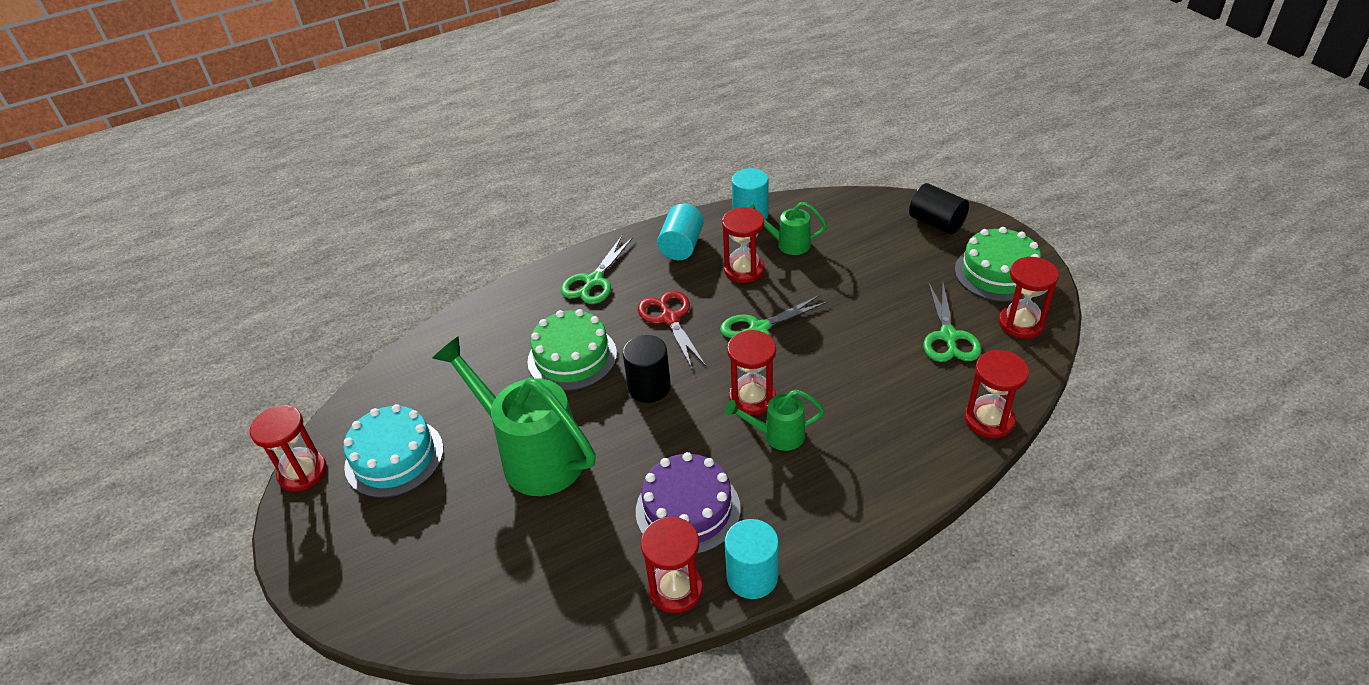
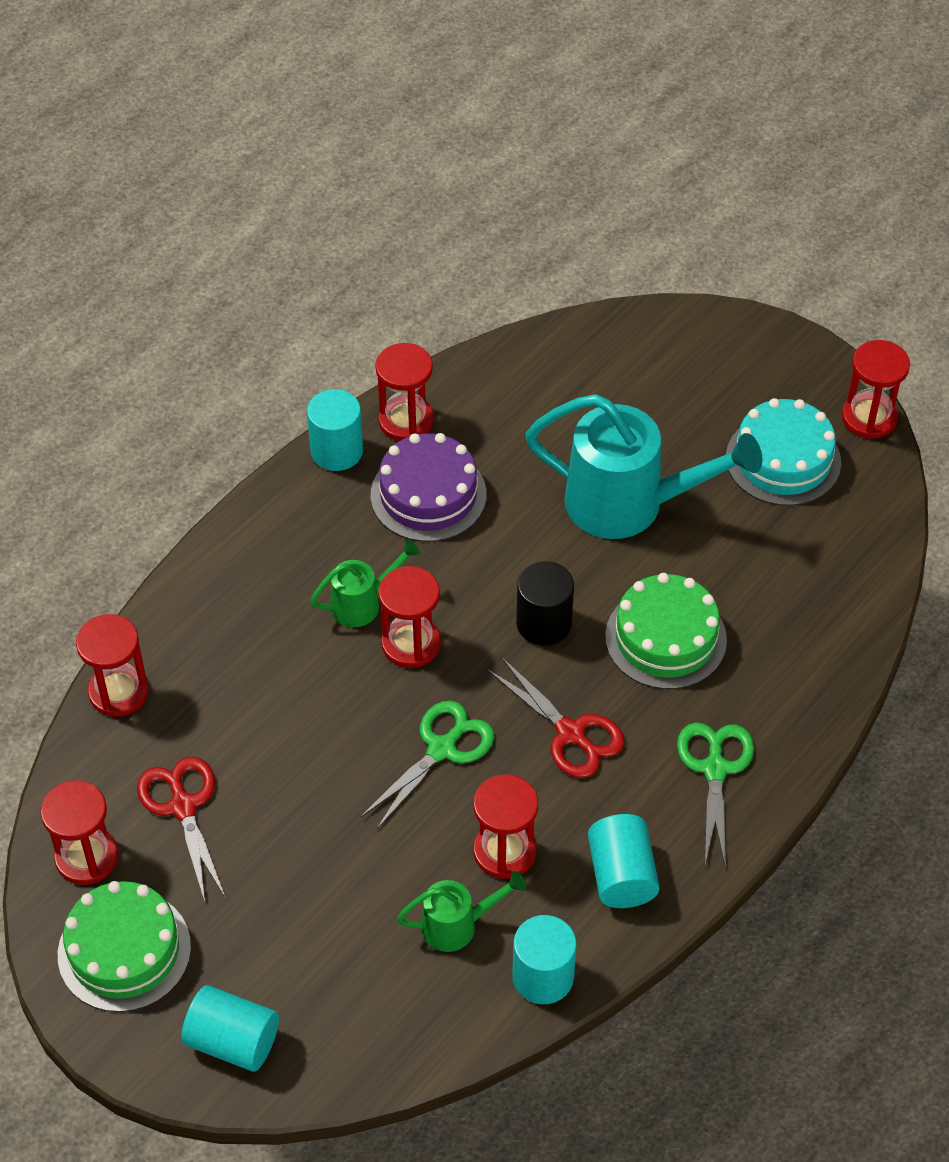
camera: 155 degrees right, 10 degrees up
green watering can [432,336,596,496] -> turquoise watering can [525,394,762,539]
black cylinder [909,183,969,234] -> turquoise cylinder [181,985,279,1071]
green scissors [923,283,982,362] -> red scissors [137,757,225,902]

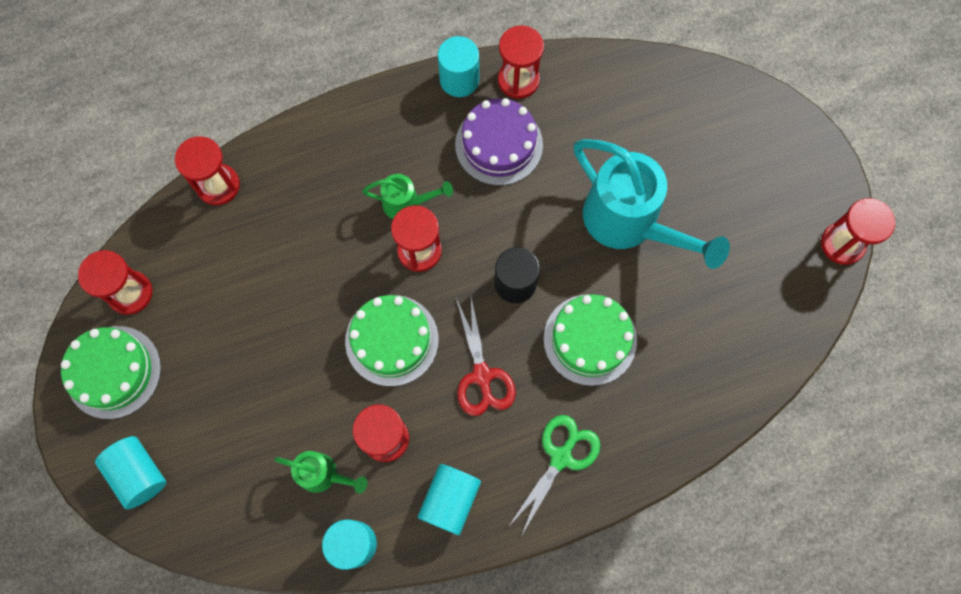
camera: 30 degrees right, 20 degrees up
red scissors [137,757,225,902] -> none
green scissors [361,701,495,830] -> green cake [345,295,439,386]
turquoise cake [726,398,841,506] -> none

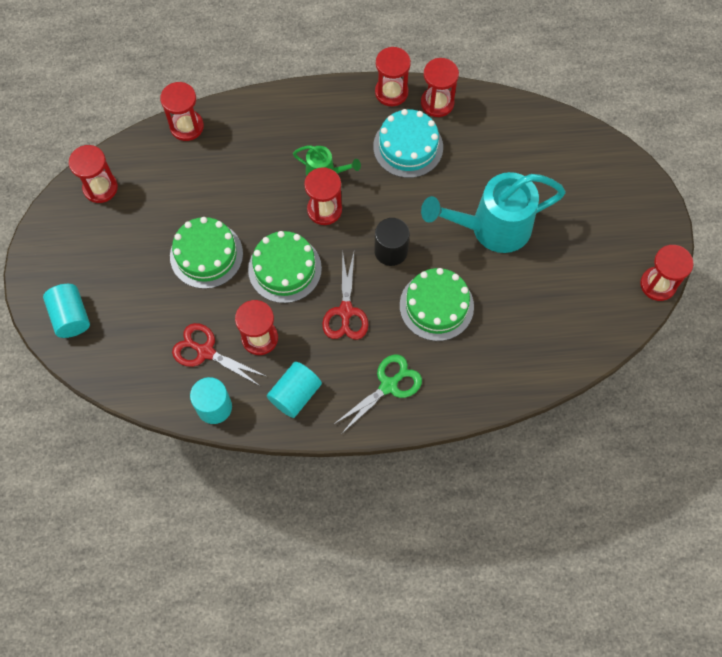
camera: 15 degrees right, 5 degrees down
green cake [61,326,161,419] -> green cake moved to [170,217,243,289]
green watering can [274,451,367,494] -> red scissors [172,323,267,386]
turquoise cylinder [438,36,479,97] -> red hourglass [375,47,411,106]
purple cake [455,98,543,186] -> turquoise cake [373,109,443,178]
turquoise watering can [574,139,730,269] -> turquoise watering can turned 105 degrees clockwise [421,172,566,253]

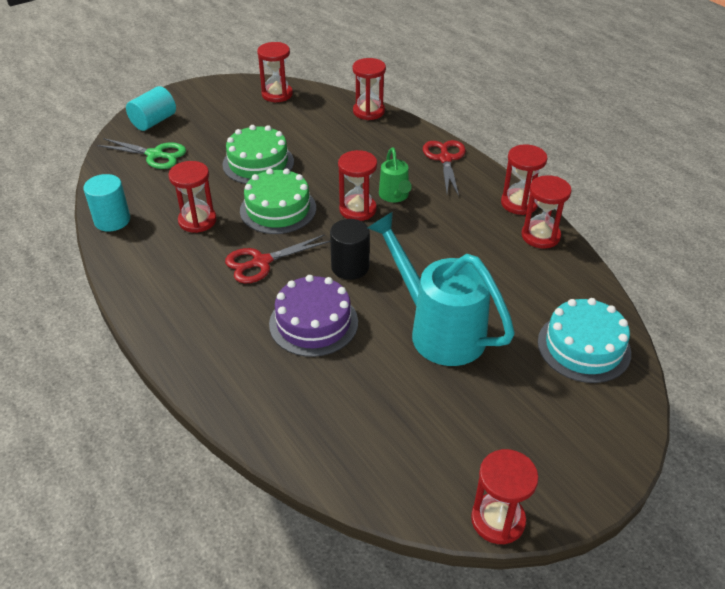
camera: 60 degrees right, 25 degrees down
red scissors [172,323,267,386] -> red scissors moved to [423,140,466,196]
turquoise cylinder [267,362,322,418] -> none
green scissors [333,354,422,433] -> green scissors moved to [97,138,186,169]
turquoise cake [373,109,443,178] -> turquoise cake moved to [538,298,631,383]
green cake [400,268,474,341] -> purple cake [269,275,358,357]

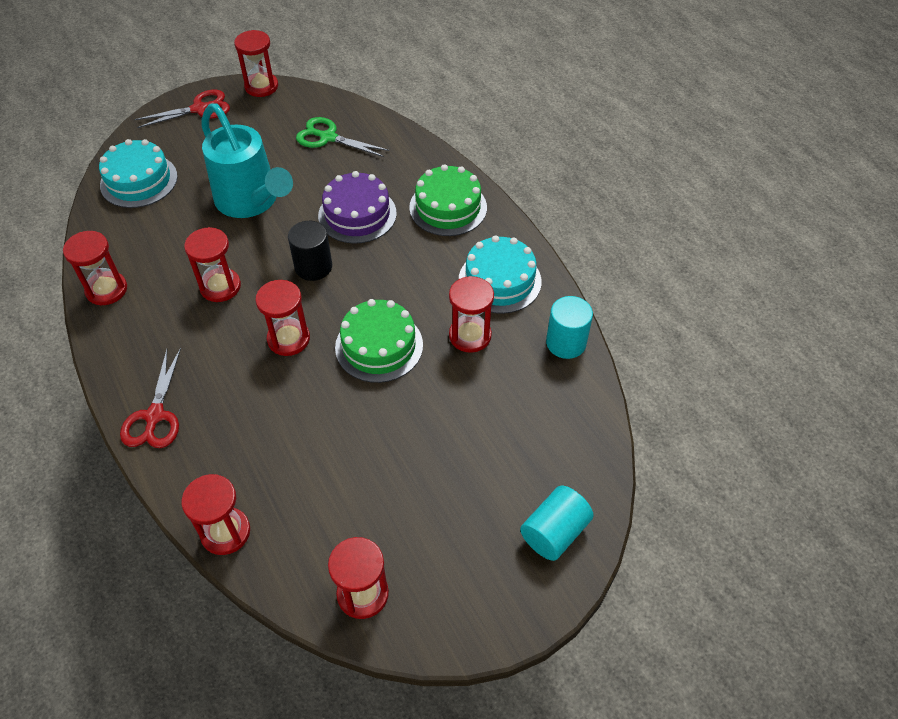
camera: 175 degrees left, 10 degrees up
green scissors [97,138,186,169] -> green scissors moved to [296,117,389,157]
green cake [222,125,294,184] -> green cake moved to [409,164,487,236]
red scissors [225,234,330,284] -> red scissors moved to [135,90,230,128]
green watering can [379,147,412,202] -> none
red hourglass [501,144,547,215] -> red hourglass moved to [184,227,241,302]
none -> turquoise cake [459,235,542,314]

